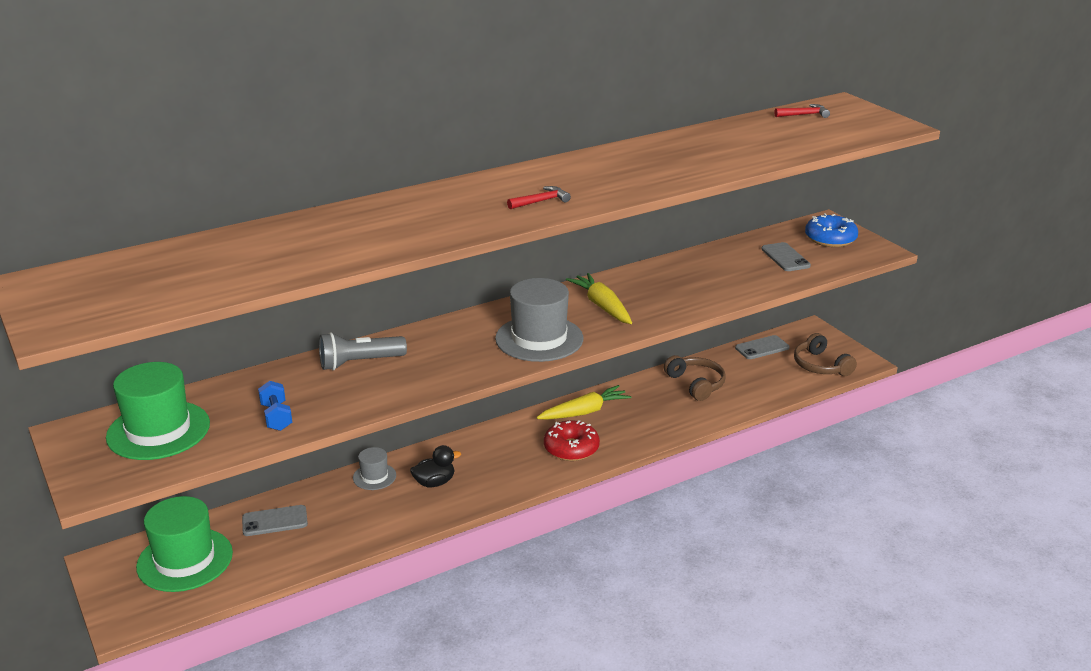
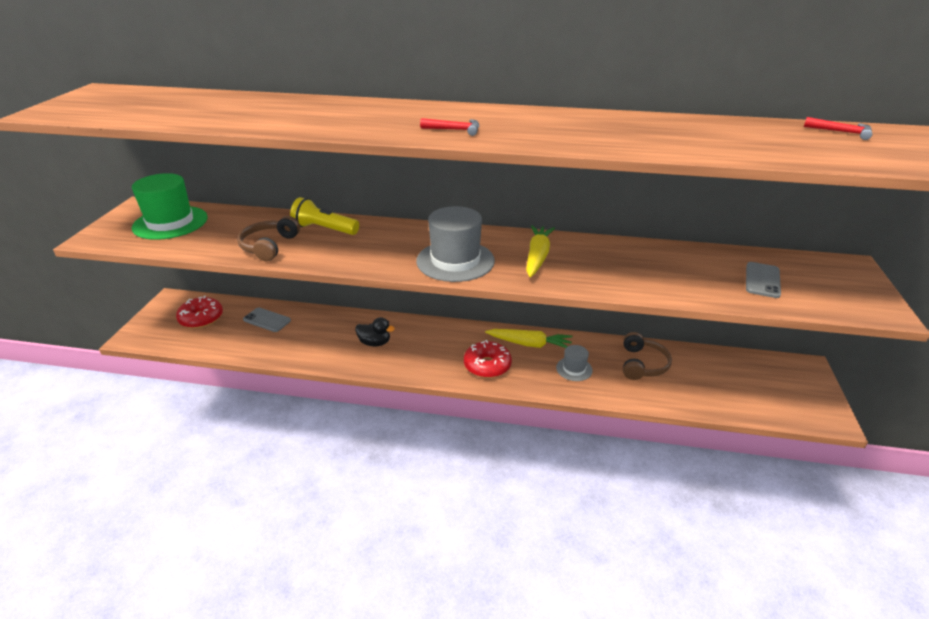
camera: 40 degrees right, 5 degrees up
green hat [136,496,233,592] -> red donut [176,296,223,328]
blue dumbbell [258,381,292,431] -> none
grey flashlight [319,332,407,370] -> yellow flashlight [290,197,359,235]
grey hat [353,447,396,490] -> grey hat moved to [556,345,593,381]
grey phone [735,335,789,359] -> none
brown headphones [794,333,857,376] -> brown headphones moved to [237,216,300,261]
blue donut [805,213,858,247] -> none

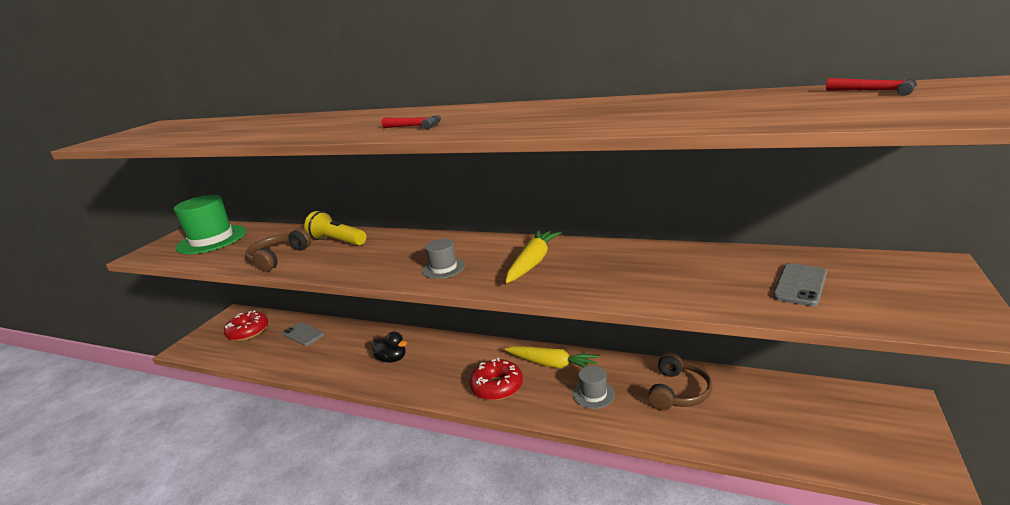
camera: 15 degrees right, 10 degrees down
grey hat [416,206,495,282] -> grey hat [422,239,465,279], size x0.51

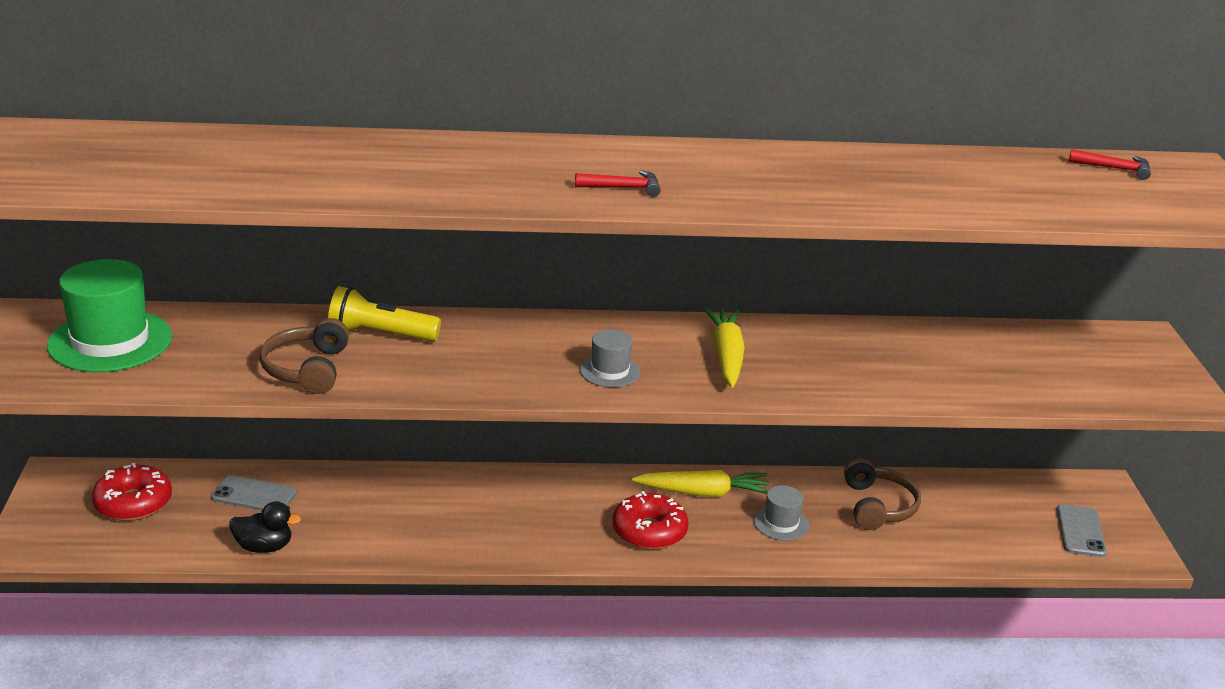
camera: 30 degrees left, 5 degrees up
black duck [372,332,407,362] -> black duck moved to [229,501,301,553]
grey phone [773,263,827,306] -> grey phone moved to [1057,504,1107,557]

